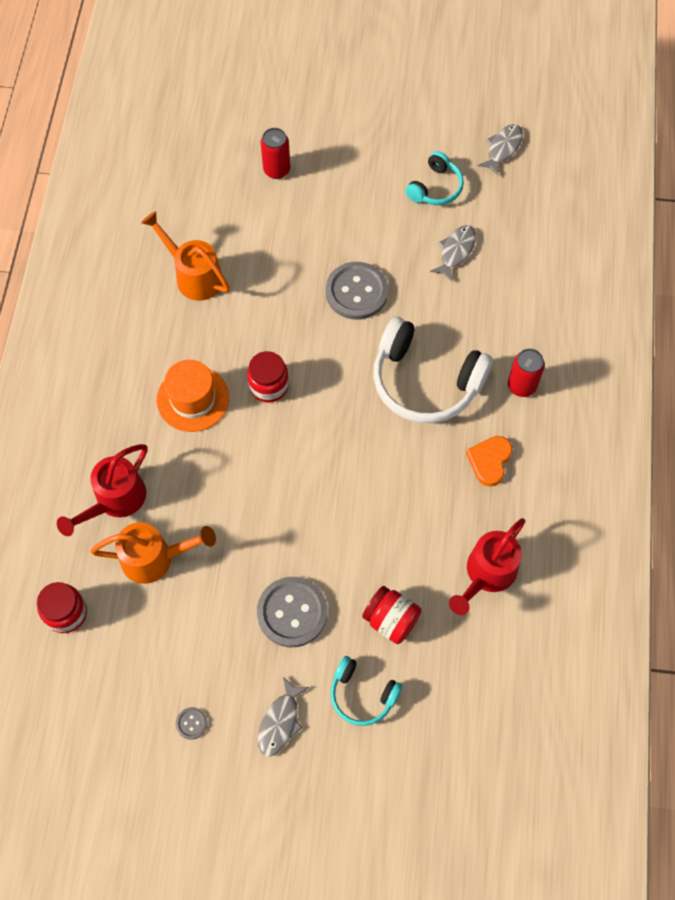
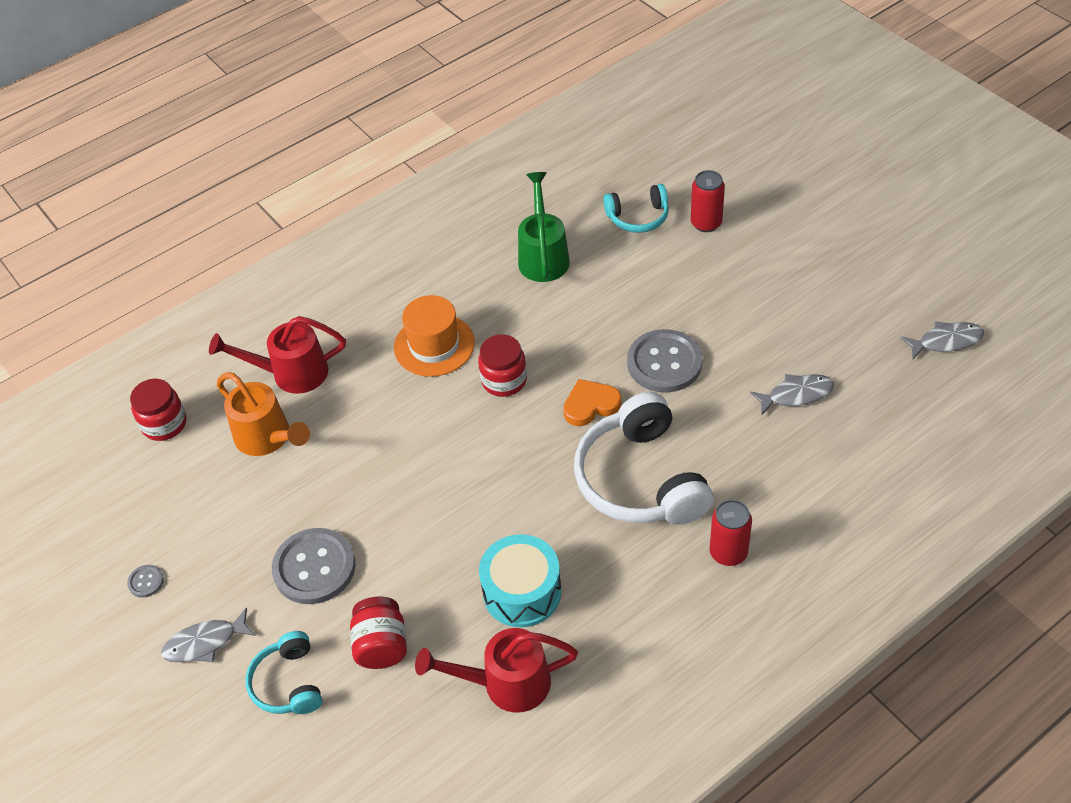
camera: 50 degrees right, 15 degrees down
orange watering can [141,211,230,301] -> green watering can [518,172,570,282]
turquoise headphones [405,151,464,205] -> turquoise headphones moved to [604,184,669,233]
orange heart [466,436,512,487] -> orange heart moved to [563,379,622,426]
none -> turquoise drum [479,534,561,628]

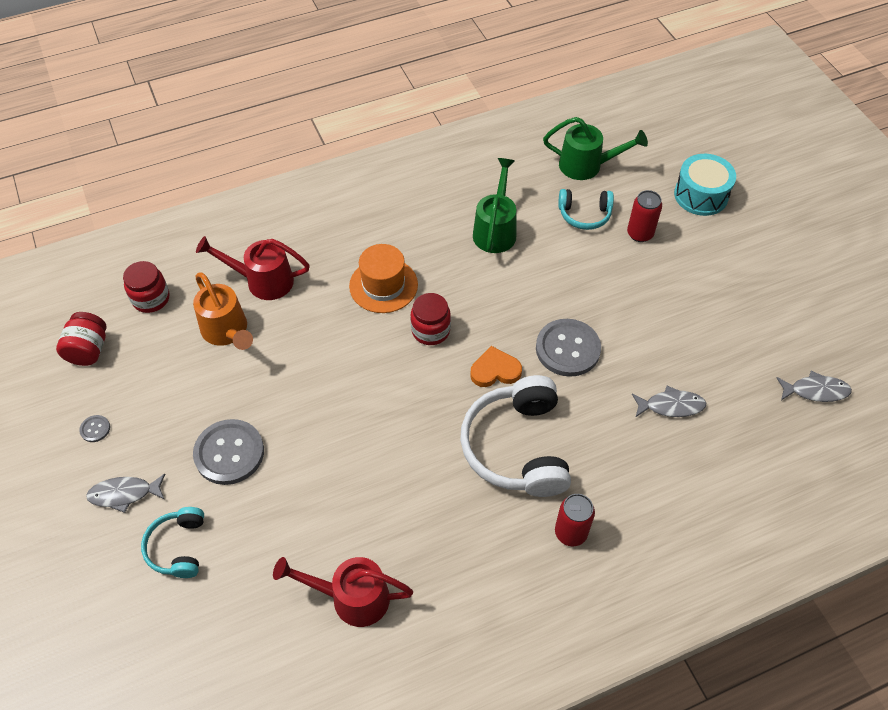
camera: 10 degrees right, 5 degrees up
red jar [350,597,407,669] -> red jar moved to [56,312,106,366]
turquoise drum [479,534,561,628] -> turquoise drum moved to [674,154,736,216]
none -> green watering can [543,117,648,180]

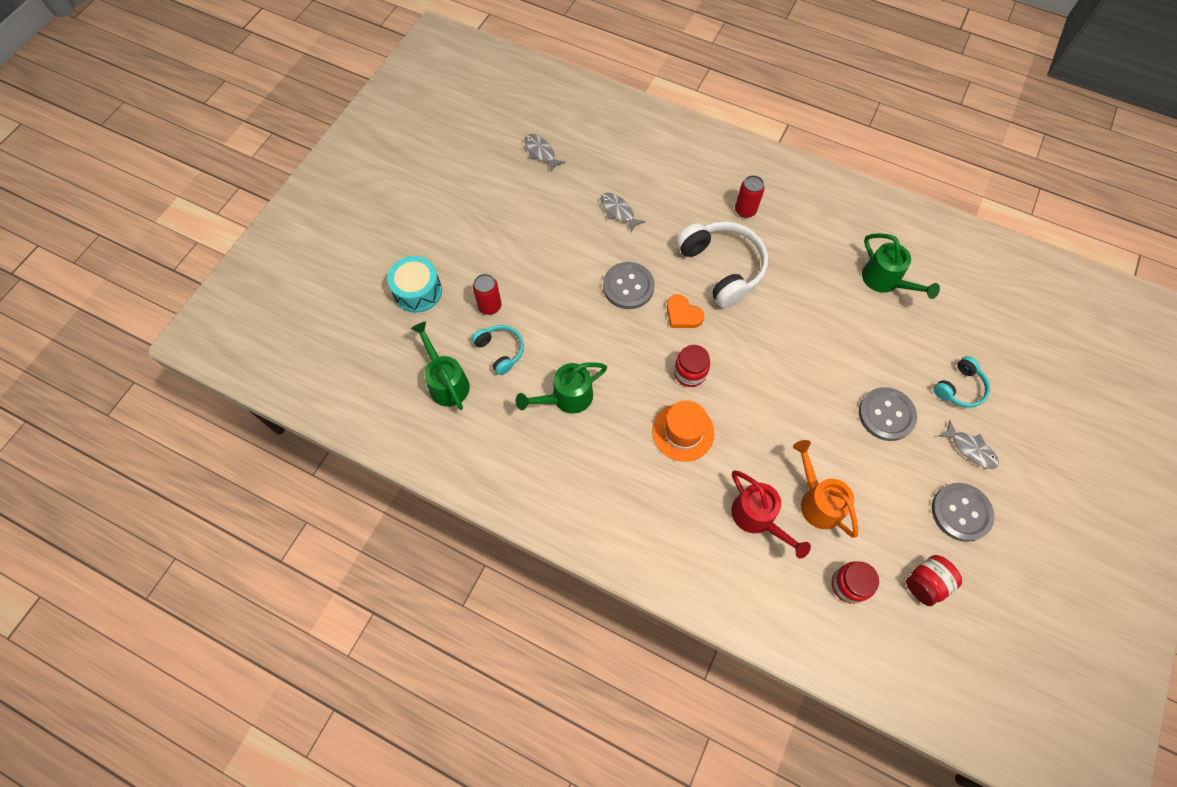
camera: 130 degrees left, 10 degrees up
grey button [79,415,110,442] -> grey button [932,483,994,542], size x2.33
orange watering can [193,272,253,350] -> orange watering can turned 45 degrees counterclockwise [793,440,858,538]
red watering can [273,557,413,627] -> green watering can [862,233,940,299]
white headphones [460,375,571,497] -> white headphones turned 75 degrees counterclockwise [676,221,768,308]

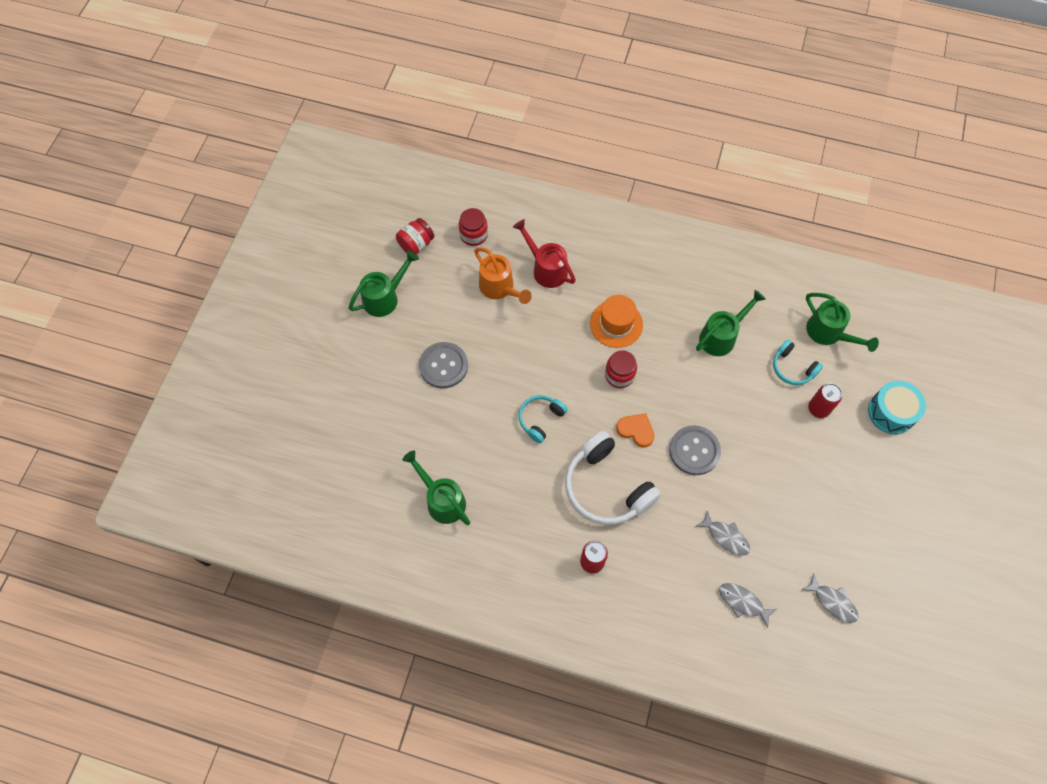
camera: 170 degrees right, 0 degrees up
grey button [932,483,994,542] -> green watering can [349,250,419,317]
turquoise headphones [934,356,990,408] -> turquoise headphones moved to [519,395,568,443]
grey fish [939,421,999,469] -> grey fish moved to [719,583,777,628]

